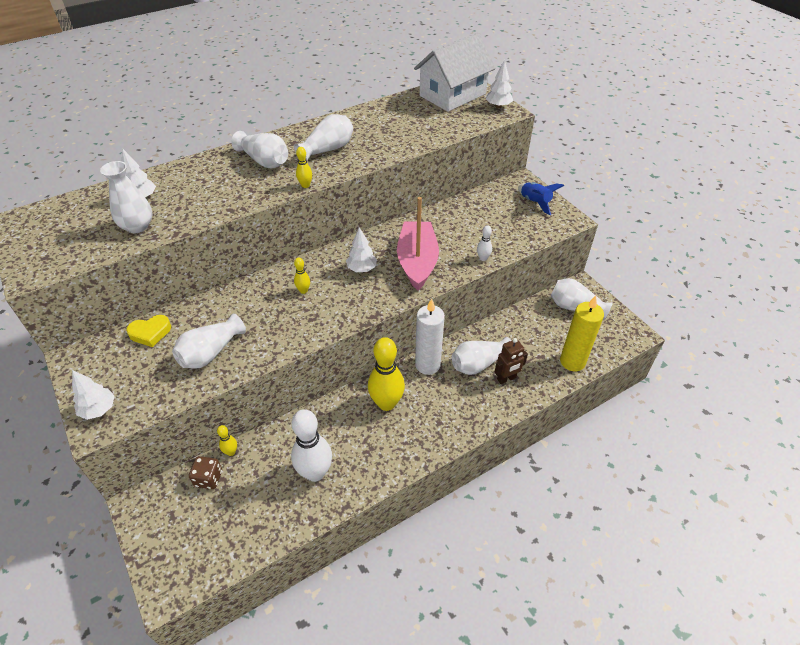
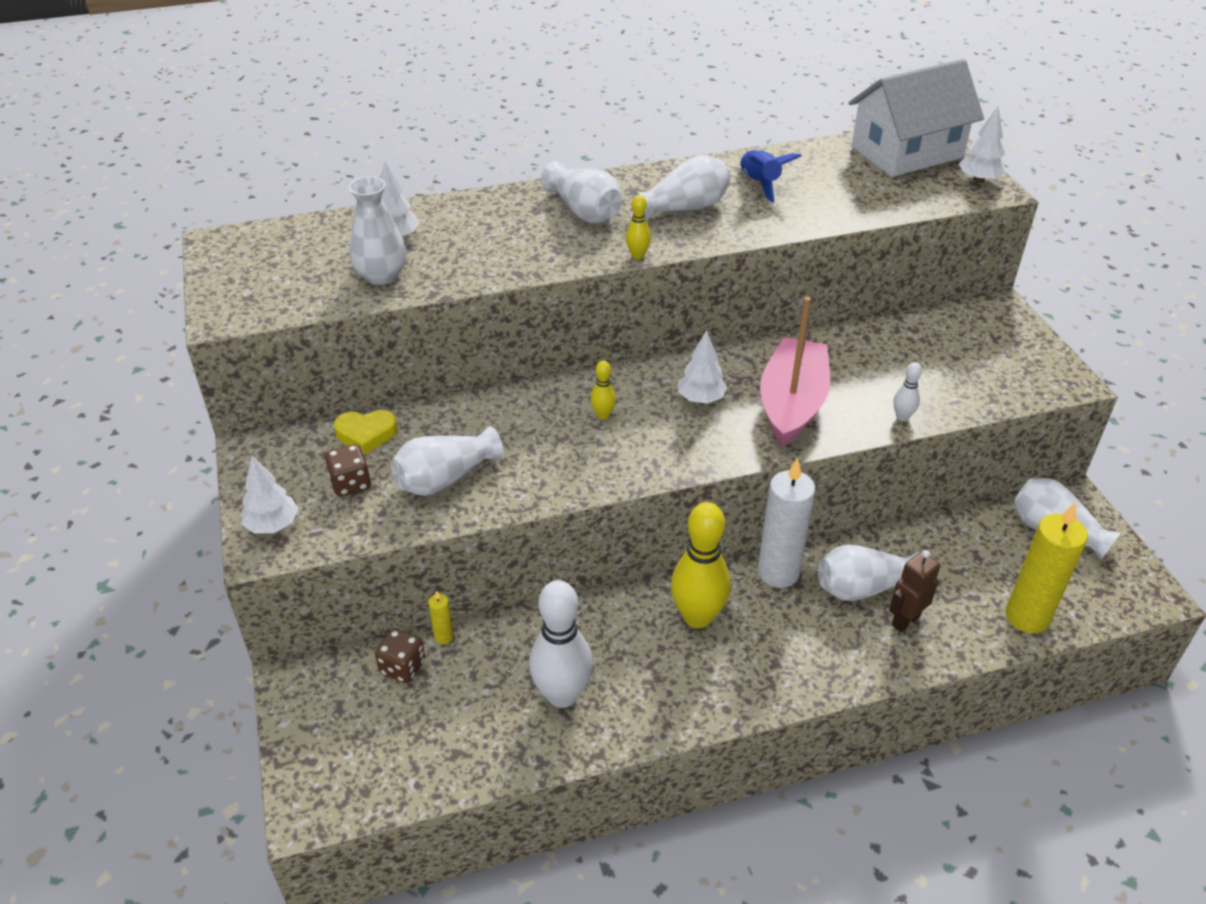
camera: 15 degrees right, 5 degrees down
yellow bowling pin [217,425,237,456] -> yellow candle [428,590,454,644]
brown robot [495,338,528,384] -> brown robot turned 150 degrees clockwise [889,550,940,632]
blue rocket [518,182,564,215] -> blue rocket moved to [740,149,801,202]
none -> brown dice [325,444,371,497]

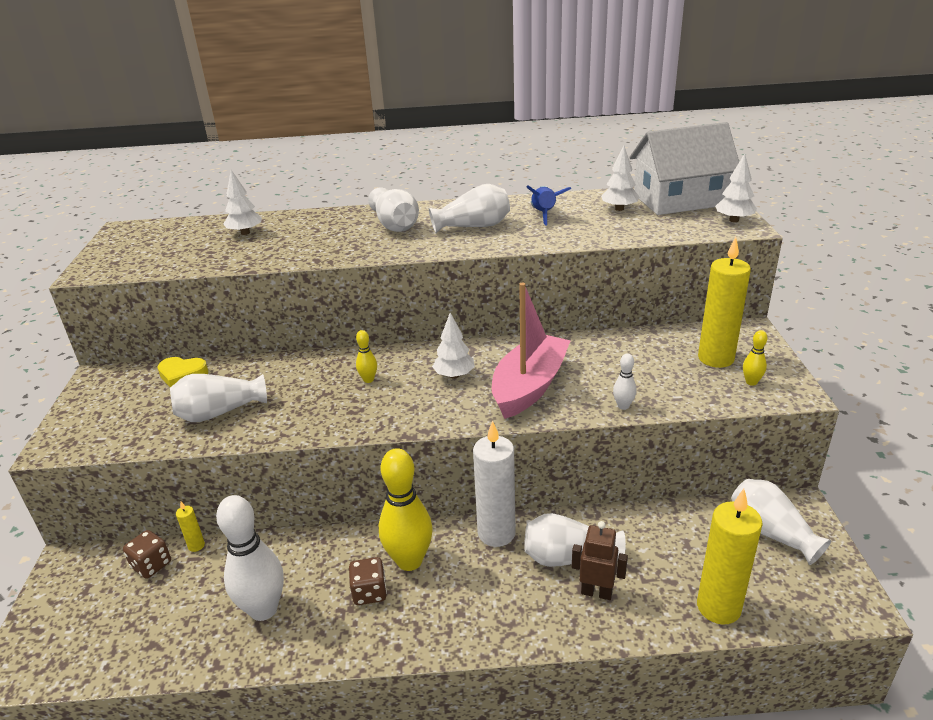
camera: 15 degrees right, 10 degrees down
white tree [241,456,298,534] -> white tree moved to [601,145,640,211]
brown dice [325,444,371,497] -> brown dice moved to [349,557,387,605]
white vase [348,176,407,285] -> none
yellow bowling pin [626,195,651,259] -> yellow bowling pin moved to [743,330,768,386]
brown robot [889,550,940,632] -> brown robot turned 45 degrees clockwise [572,521,628,600]
none -> yellow candle [698,237,751,368]

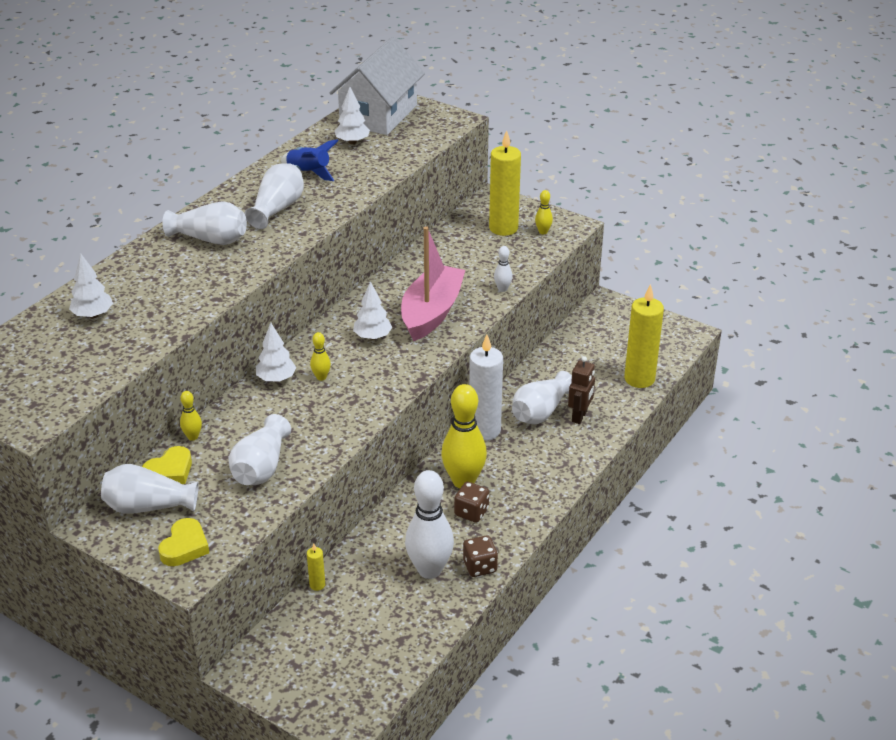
camera: 55 degrees left, 5 degrees up
brown dice [123,530,171,579] -> brown dice moved to [463,536,498,577]
pink boat [492,283,571,419] -> pink boat turned 45 degrees clockwise [401,227,465,341]
brown robot [572,521,628,600] -> brown robot turned 150 degrees clockwise [568,356,595,424]
white tree [715,154,757,222] -> white tree moved to [256,323,297,382]
white vase [731,479,831,565] -> white vase moved to [101,464,199,514]
none -> yellow heart [158,518,209,566]
none -> yellow bowling pin [180,391,202,441]

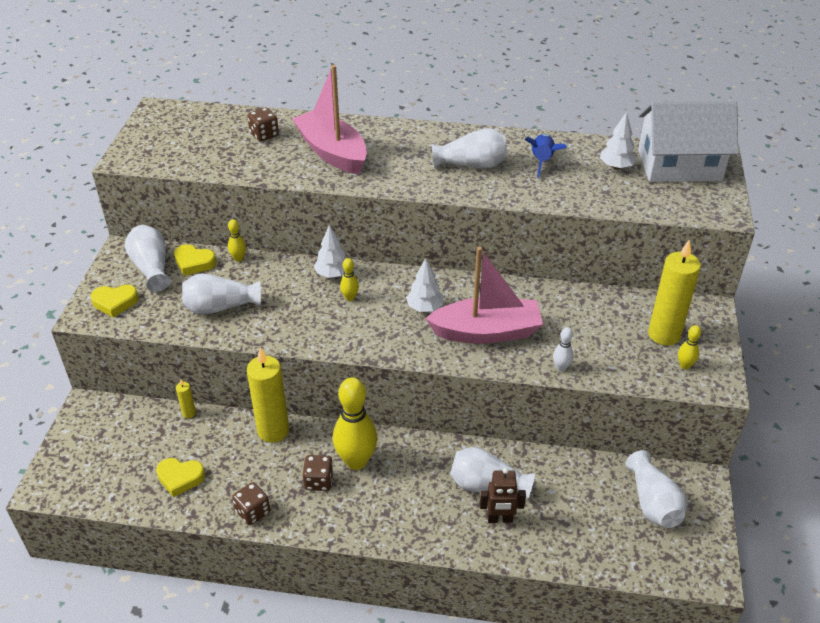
camera: 65 degrees right, 5 degrees up
white tree [69,253,113,318] -> brown dice [247,108,279,141]
white vase [162,201,247,245] -> white vase moved to [625,450,687,528]
white bowling pin [405,470,454,579] -> none
white candle [469,335,503,440] -> none
yellow candle [624,284,664,388] -> yellow candle moved to [247,347,289,443]
none -> yellow heart [156,458,205,497]
none -> pink boat [292,65,367,174]

